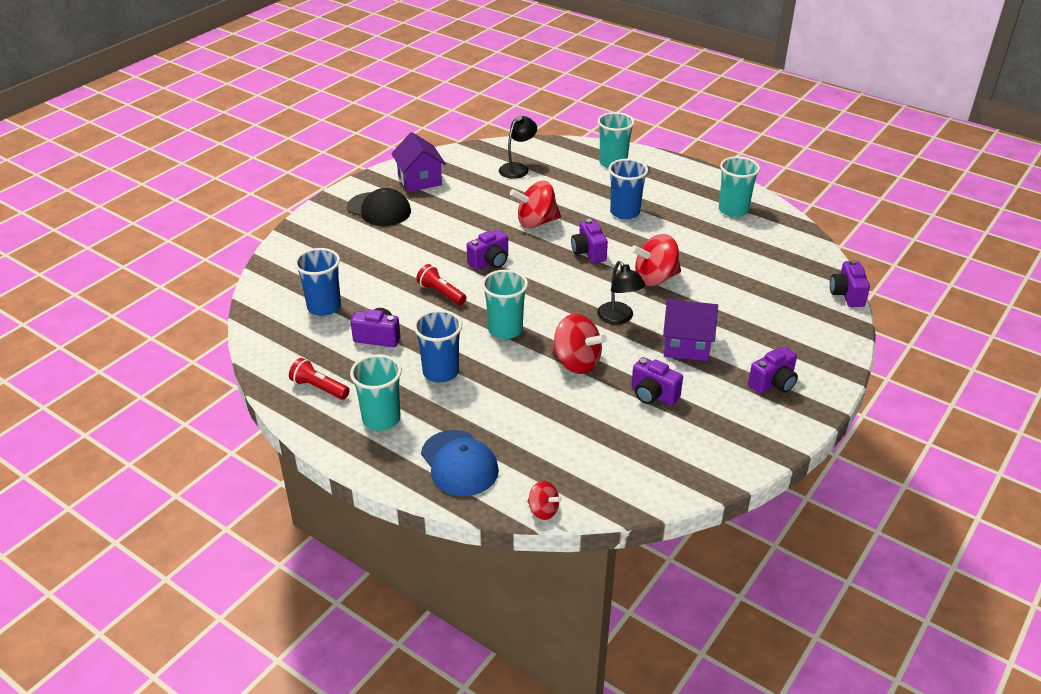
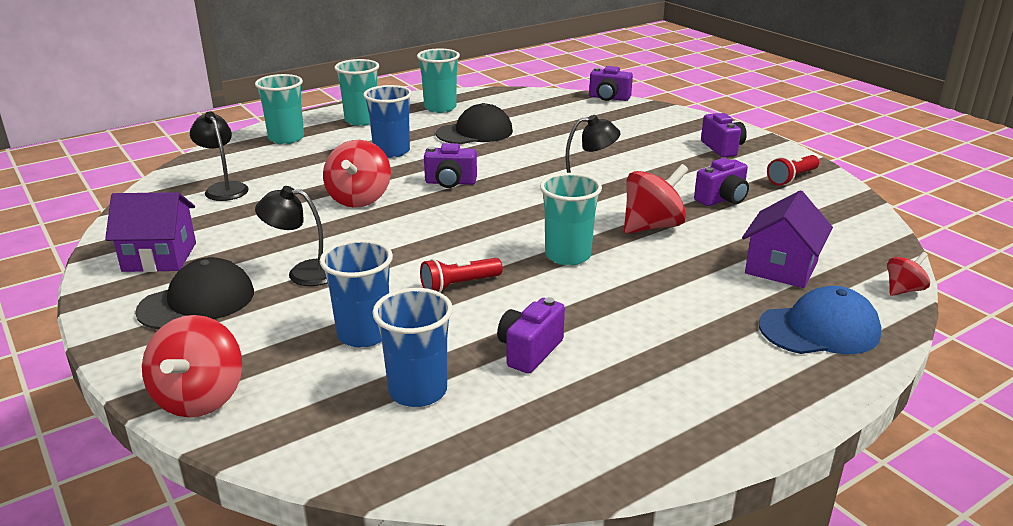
camera: 70 degrees left, 10 degrees down
red flashlight [289,358,350,400] -> red flashlight moved to [767,155,819,185]
turquoise cup [350,354,402,431] -> turquoise cup moved to [334,59,379,126]
blue cup [413,310,462,383] -> blue cup moved to [320,239,393,348]
purple camera [467,230,508,270] -> none
red spinning top [631,234,681,286] -> red spinning top moved to [142,315,242,417]
purple house [663,299,718,361] -> purple house moved to [742,190,833,288]
none -> black lamp [255,186,328,286]
none -> black cap [436,103,513,144]

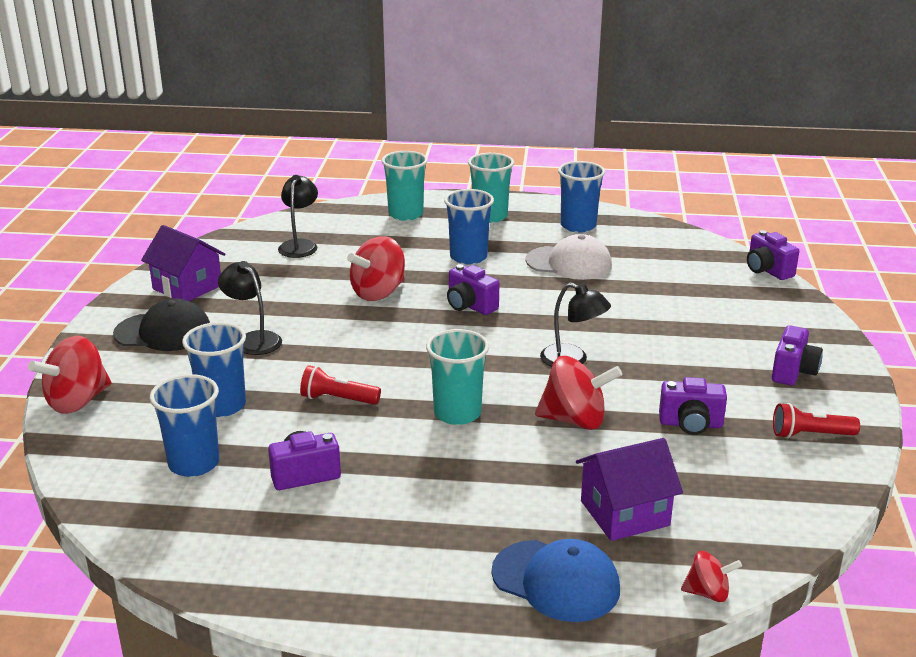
camera: 40 degrees right, 0 degrees up
turquoise cup [417,49,460,113] -> blue cup [558,161,605,233]
black cap [436,103,513,144] -> white cap [525,234,612,280]

